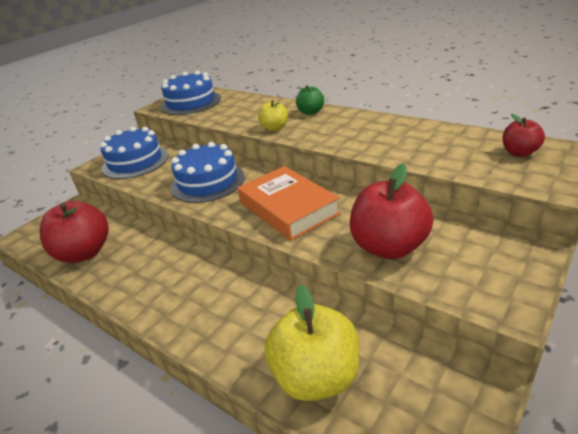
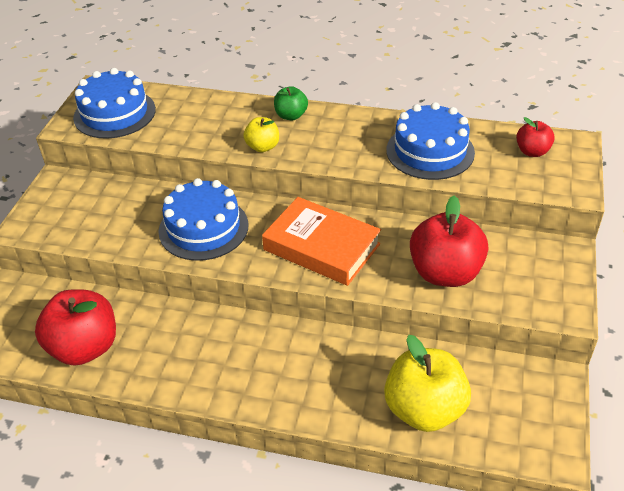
camera: 25 degrees left, 10 degrees up
blue cake [100,127,168,179] -> blue cake moved to [386,102,475,180]

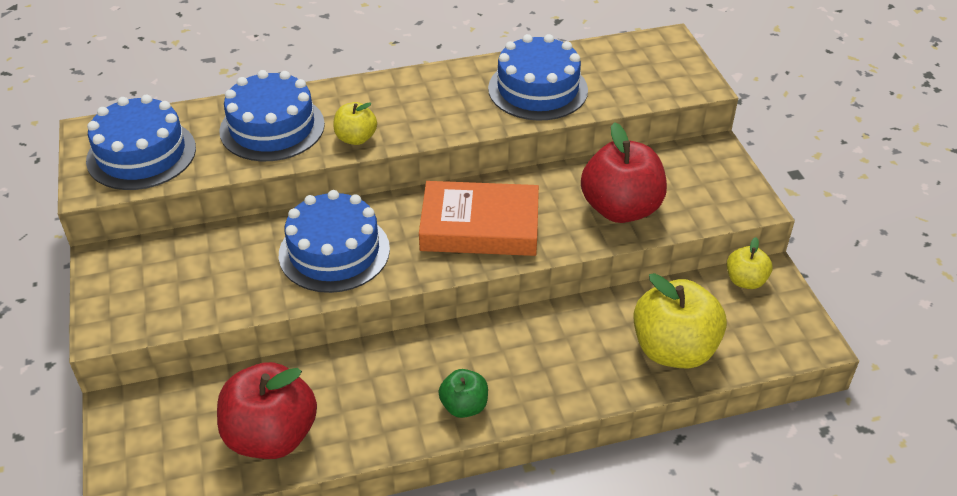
camera: 30 degrees left, 0 degrees up
green apple [274,86,308,120] -> green apple moved to [438,369,488,418]
red apple [516,117,555,157] -> none
none -> blue cake [219,70,325,161]
none -> yellow apple [727,237,773,289]

